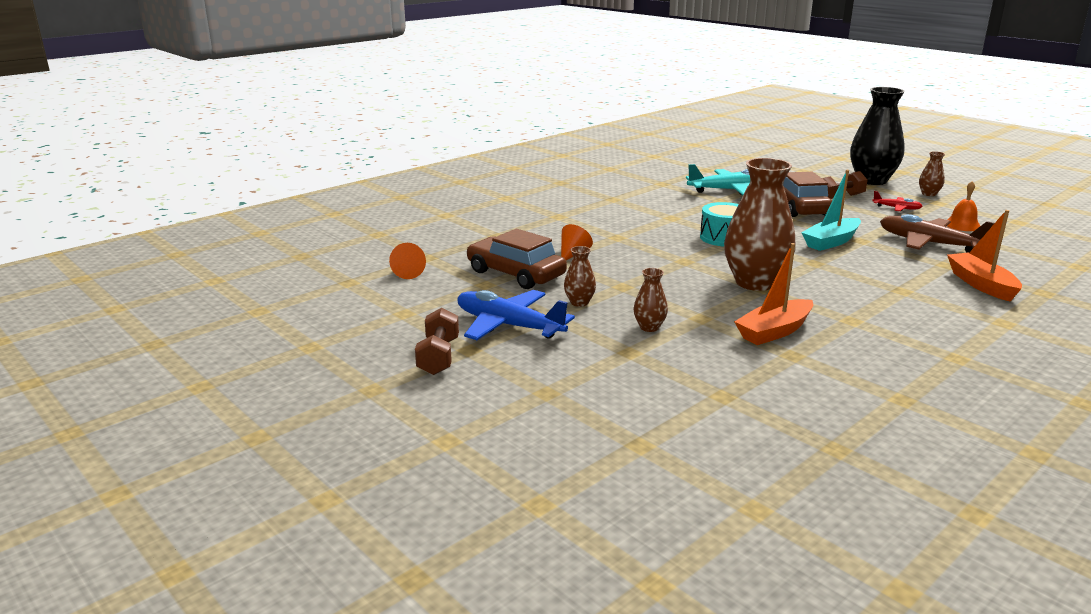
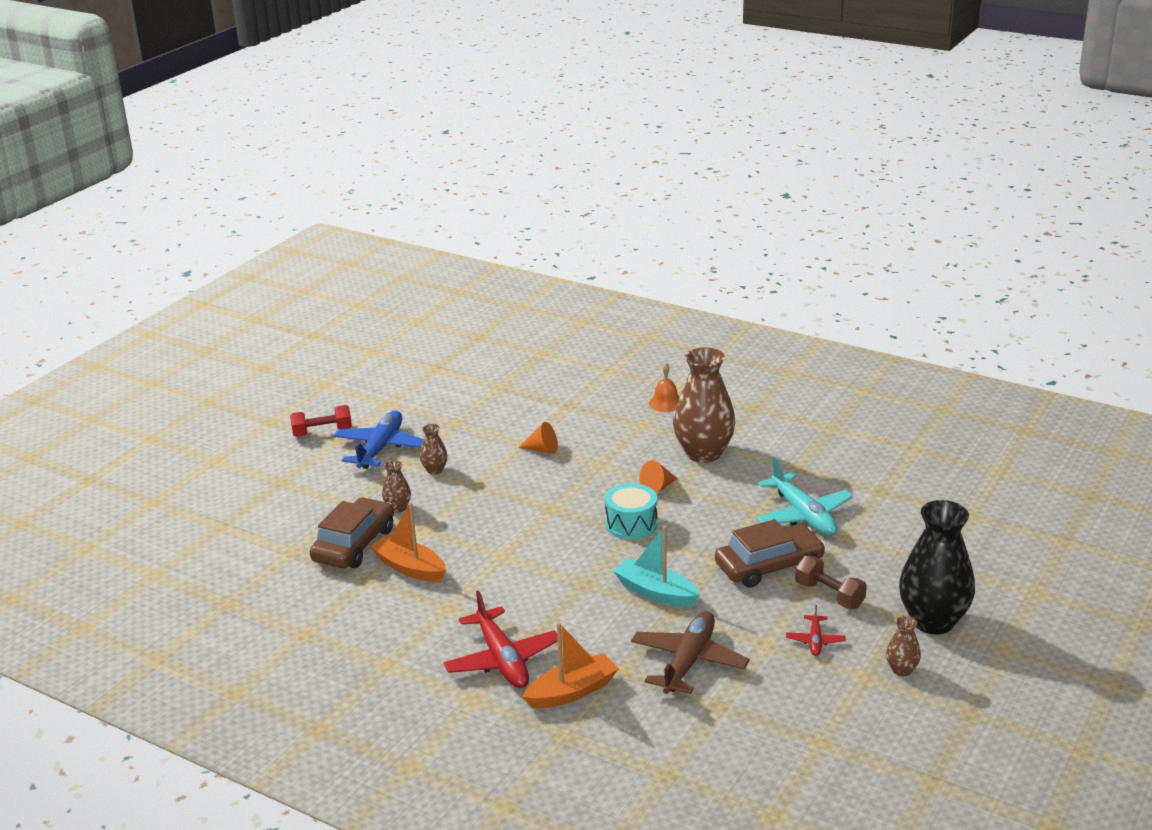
camera: 75 degrees right, 5 degrees up
orange cone [389,243,426,279] -> orange cone moved to [639,460,678,493]
brown dumbbell [415,308,459,375] -> red dumbbell [290,405,352,437]
brown car [467,229,567,289] -> brown car moved to [310,497,394,568]
brown vase [724,158,795,291] -> brown vase moved to [673,347,735,463]
orange bell [947,181,980,231] -> orange bell moved to [649,363,679,412]
none -> red plane [443,590,558,688]

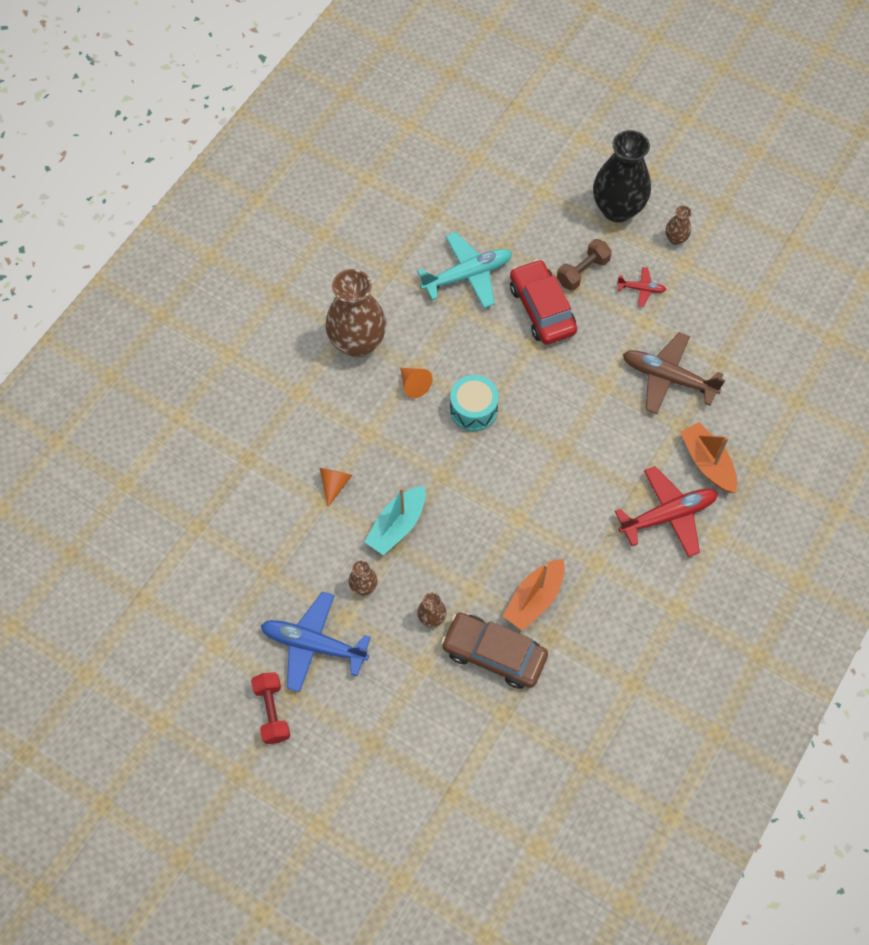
camera: 90 degrees left, 35 degrees up
turquoise boat [613,526,700,607] -> turquoise boat moved to [364,486,426,555]
orange bell [649,363,679,412] -> none
brown car [715,519,826,588] -> red car [510,259,577,345]

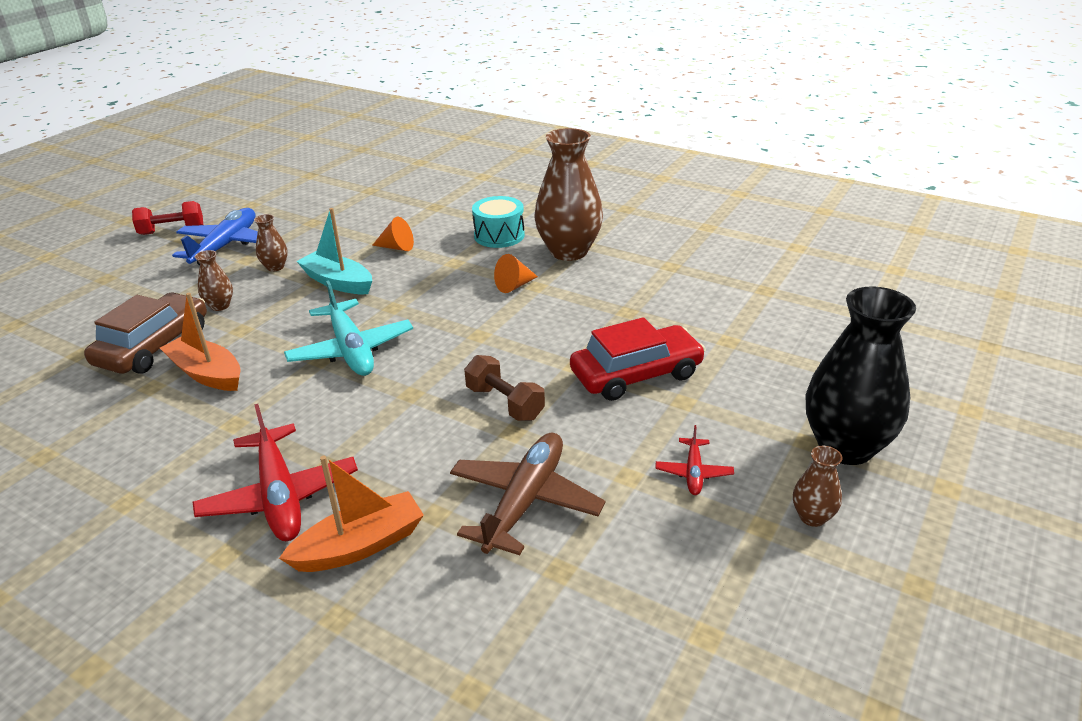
camera: 90 degrees right, 30 degrees down
turquoise plane [417,232,512,308] -> turquoise plane moved to [284,280,413,376]
turquoise drum [450,375,499,431] -> turquoise drum moved to [472,196,525,248]
brown dumbbell [557,239,612,291] -> brown dumbbell moved to [464,355,545,421]

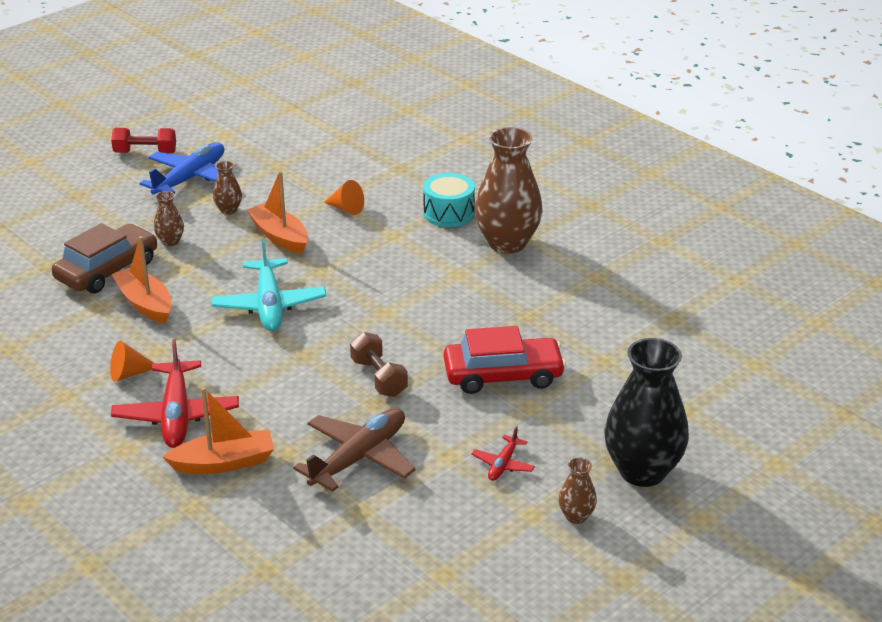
camera: 15 degrees right, 0 degrees up
turquoise boat [296,208,372,294] -> orange boat [247,171,308,254]
orange cone [494,254,538,293] -> orange cone moved to [110,341,155,382]

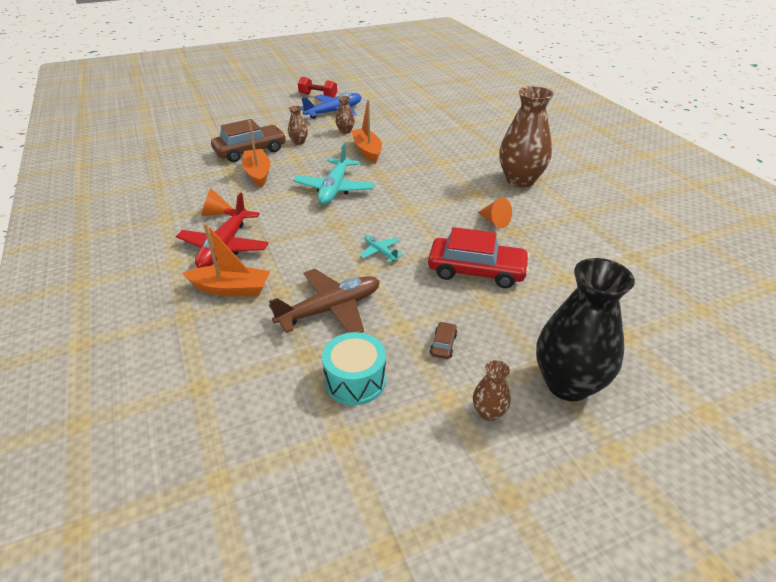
camera: 20 degrees right, 5 degrees up
orange cone [324,180,364,215] -> orange cone moved to [478,197,512,228]
brown dumbbell [350,332,408,397] -> turquoise plane [359,235,404,262]
turquoise drum [423,173,475,227] -> turquoise drum moved to [322,332,386,405]
red plane [471,426,535,481] -> brown car [430,322,457,359]

